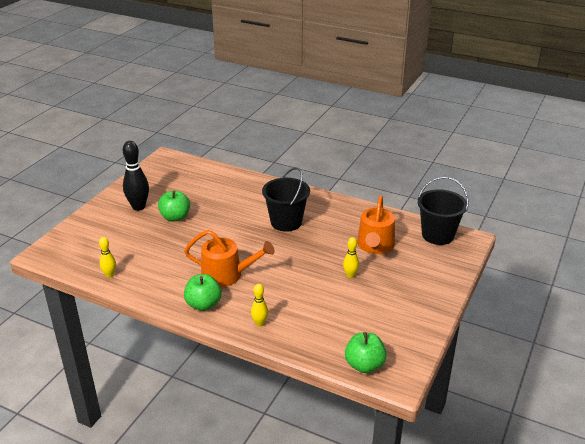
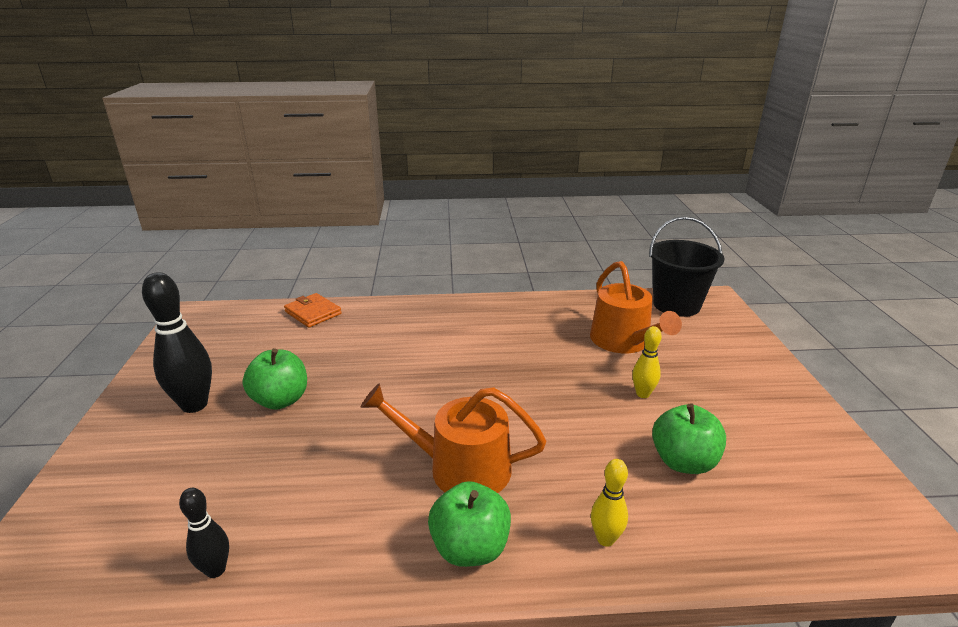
camera: 30 degrees left, 5 degrees down
yellow bowling pin [99,237,116,278] -> black bowling pin [179,488,229,578]
orange watering can [184,230,275,287] -> orange watering can turned 150 degrees counterclockwise [361,383,546,493]
black bucket [262,167,310,232] -> none
green apple [345,332,387,373] -> green apple moved to [652,404,726,474]
none -> orange wallet [284,293,342,328]

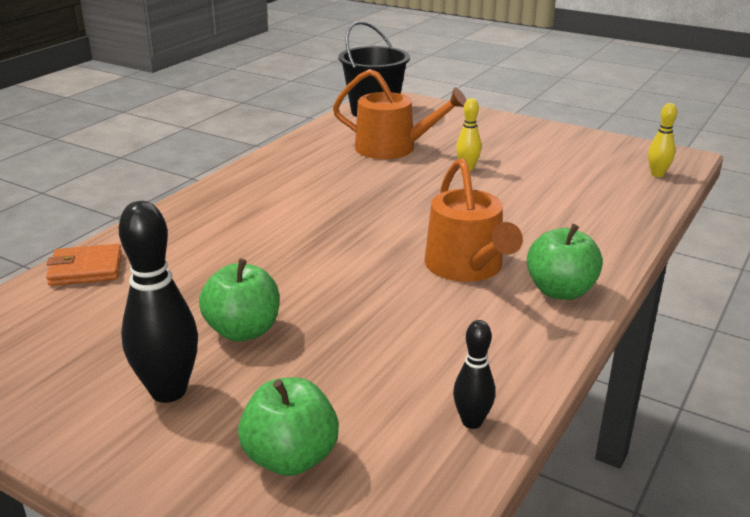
camera: 55 degrees left, 0 degrees up
orange watering can [361,383,546,493] -> orange watering can turned 60 degrees counterclockwise [425,158,523,282]
yellow bowling pin [591,459,628,547] -> yellow bowling pin moved to [648,103,677,177]
green apple [652,404,726,474] -> green apple moved to [238,377,339,476]

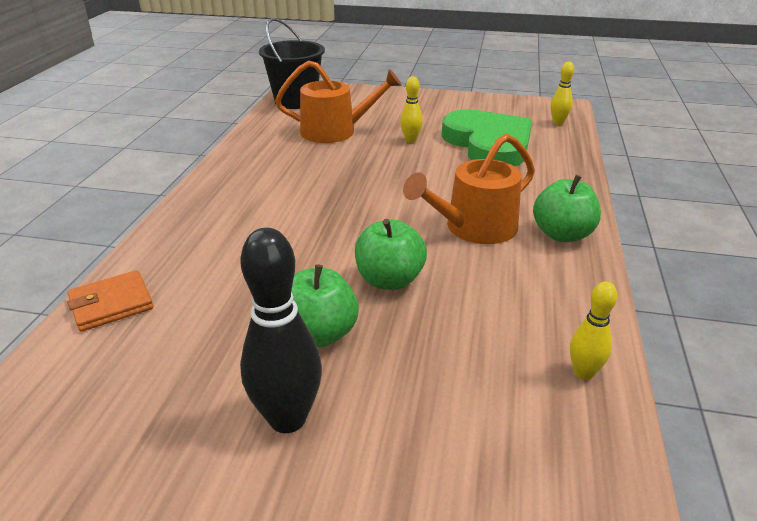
camera: 20 degrees left, 5 degrees up
green apple [238,377,339,476] -> green apple moved to [355,219,427,290]
orange watering can [425,158,523,282] -> orange watering can turned 90 degrees clockwise [403,134,535,244]
black bowling pin [453,320,495,429] -> yellow bowling pin [570,281,617,380]
none -> green heart [442,109,532,166]

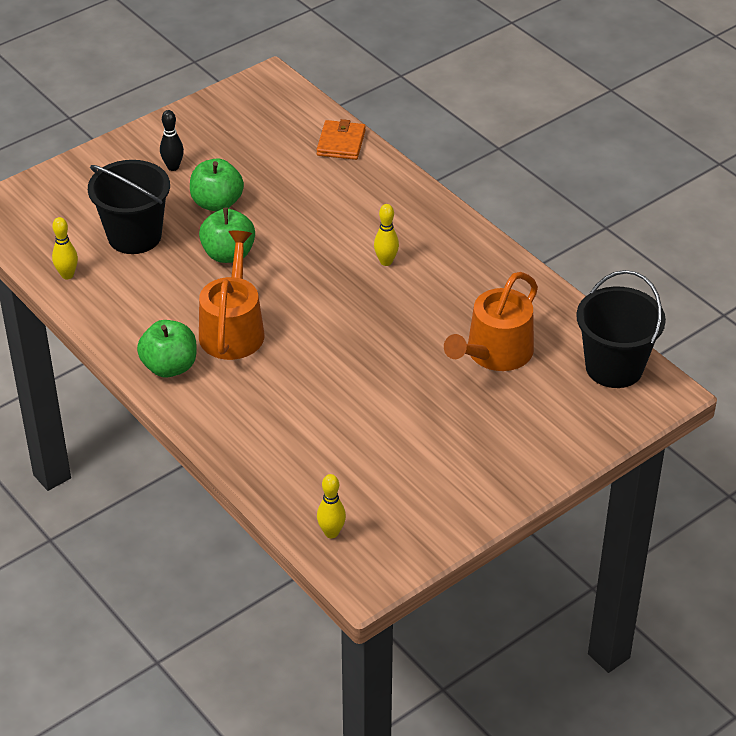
camera: 130 degrees right, 10 degrees up
black bowling pin [240,228,322,433] -> black bowling pin [160,110,184,171], size x0.55
yellow bowling pin [400,76,423,143] -> yellow bowling pin moved to [374,204,399,266]
green heart [442,109,532,166] -> none
none -> black bucket [88,160,170,254]

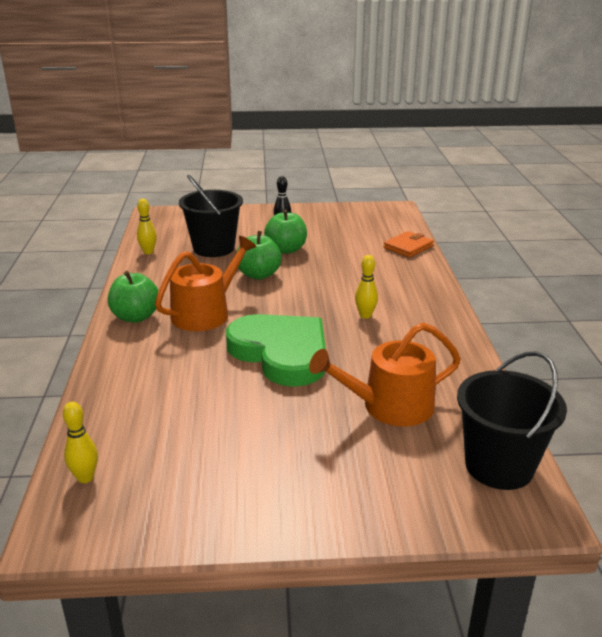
camera: 35 degrees right, 15 degrees down
none -> green heart [226,314,326,387]

